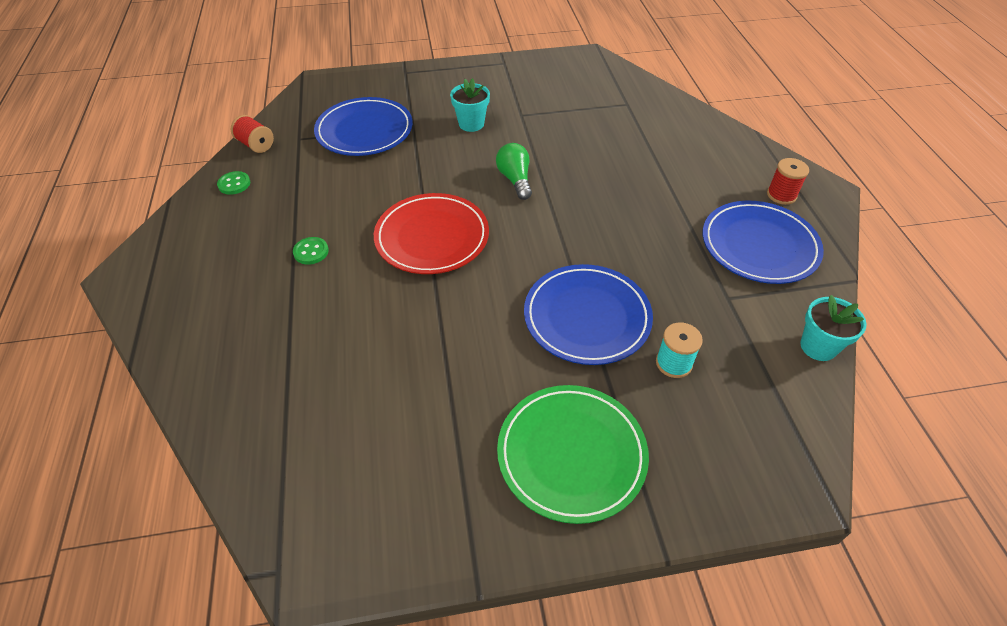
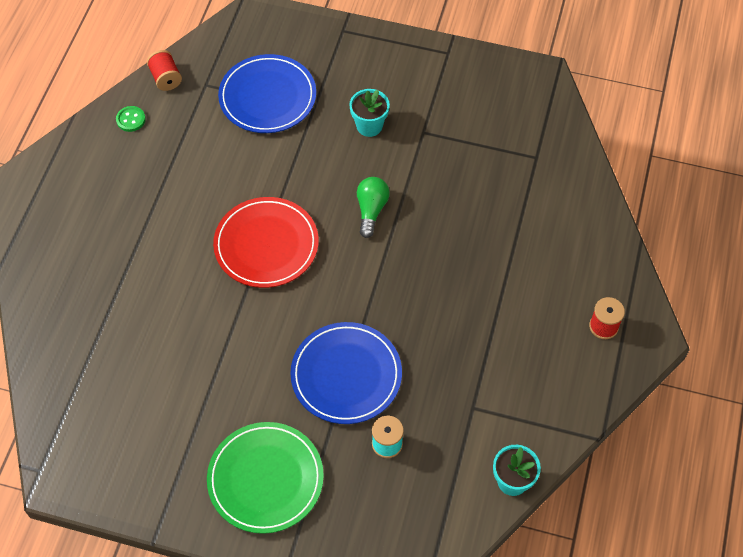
camera: 25 degrees right, 10 degrees up
green button [293,237,329,265] -> none
blue plate [703,201,824,284] -> none

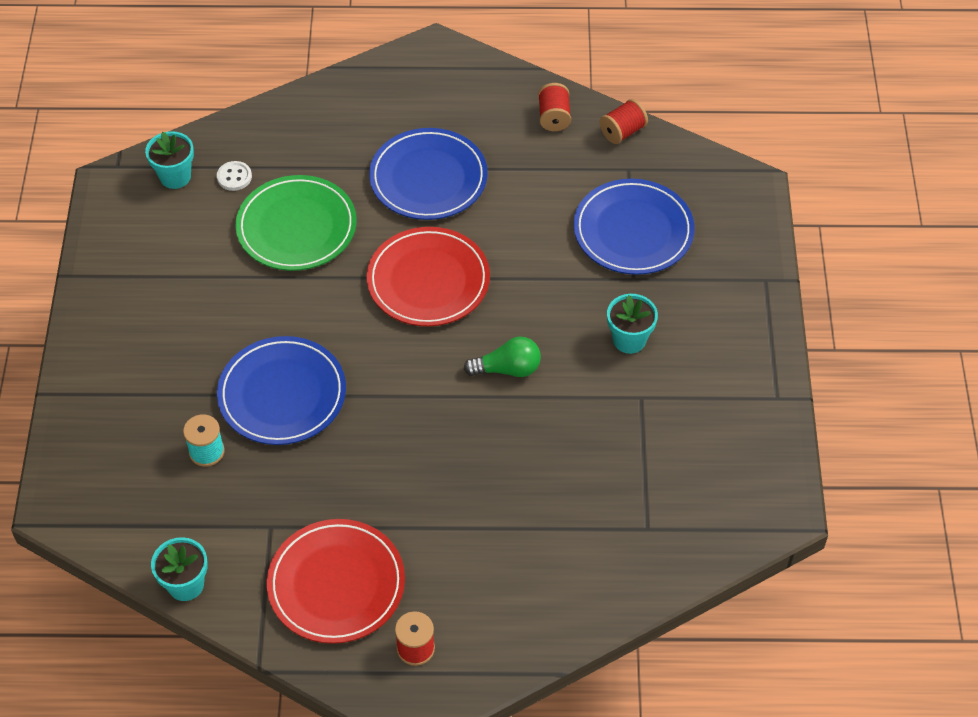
camera: 75 degrees right, 5 degrees down
green button [116,106,146,132] -> red spool [538,83,571,131]
green plate [207,422,324,534] -> green plate moved to [236,175,356,271]
none -> turquoise flower pot [145,131,194,189]
none -> white button [217,161,252,191]
none -> red plate [267,519,405,644]
none -> blue plate [369,128,488,220]

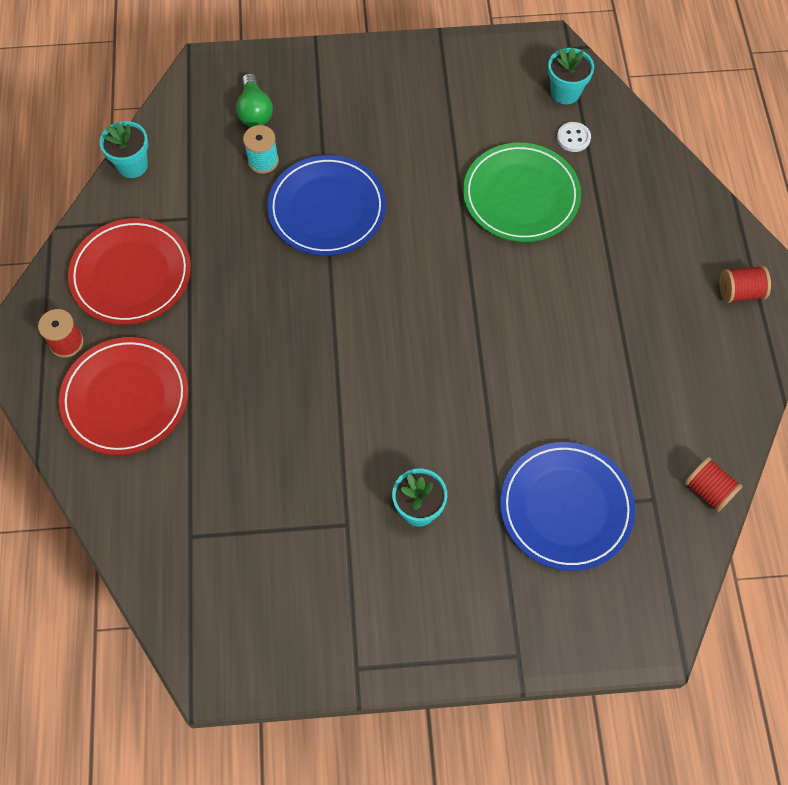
camera: 85 degrees right, 10 degrees up
red plate [367,227,490,326] -> red plate moved to [59,337,189,455]
blue plate [369,128,488,220] -> none
green light bulb [464,337,541,377] -> green light bulb moved to [236,73,273,127]
red spool [538,83,571,131] -> red spool moved to [720,266,771,303]

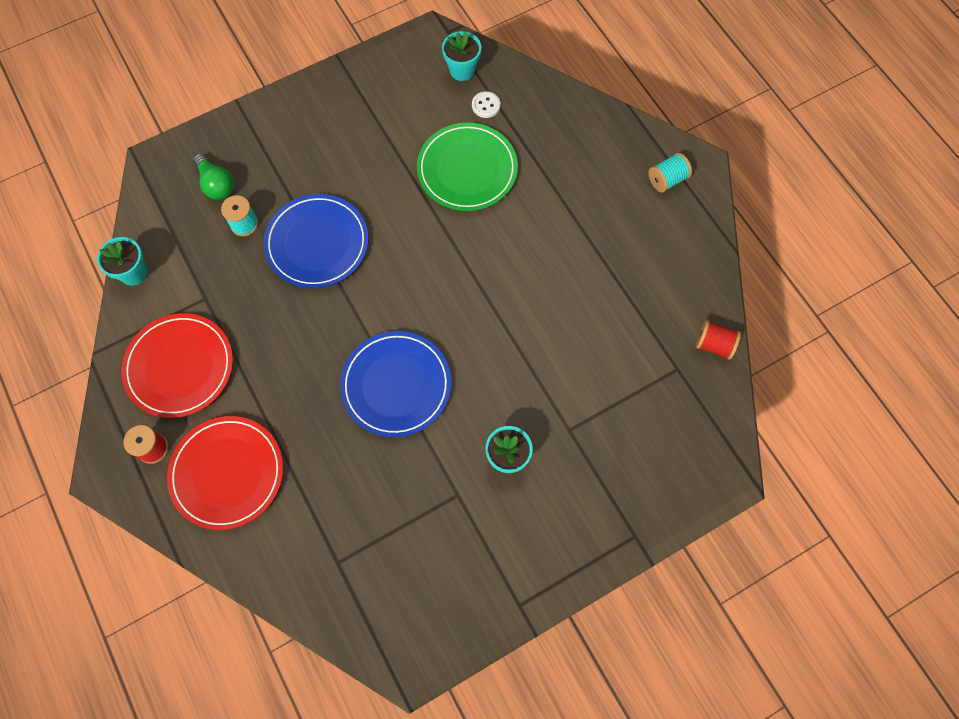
camera: 25 degrees left, 5 degrees up
blue plate [500,442,635,571] -> blue plate moved to [340,331,451,437]
red spool [720,266,771,303] -> turquoise spool [648,153,692,193]

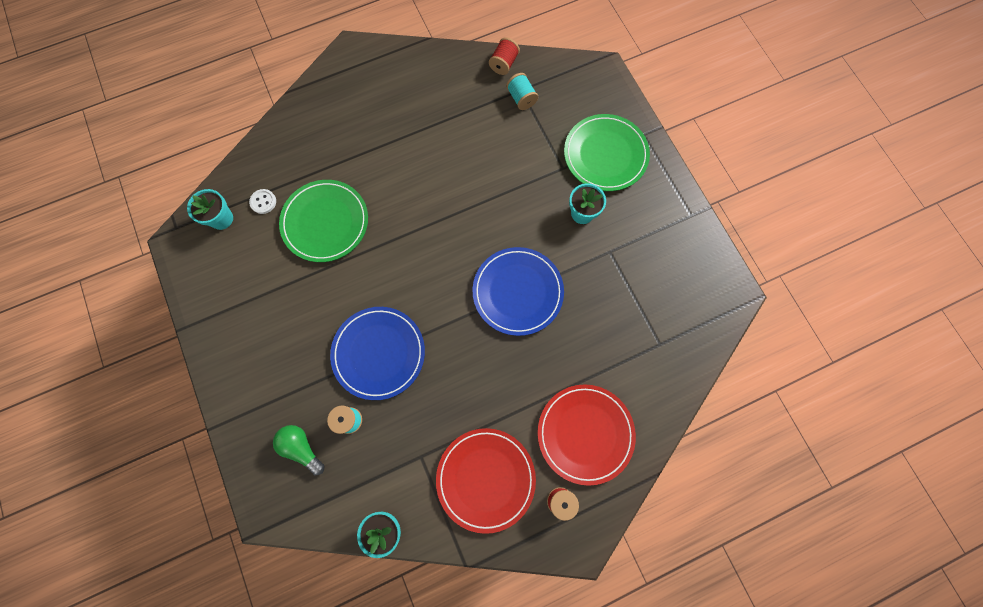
camera: 85 degrees left, 5 degrees up
green light bulb [193,153,234,200] -> green light bulb turned 105 degrees counterclockwise [273,425,325,476]
turquoise spool [648,153,692,193] -> turquoise spool moved to [506,73,538,110]
none -> green plate [564,114,650,191]

